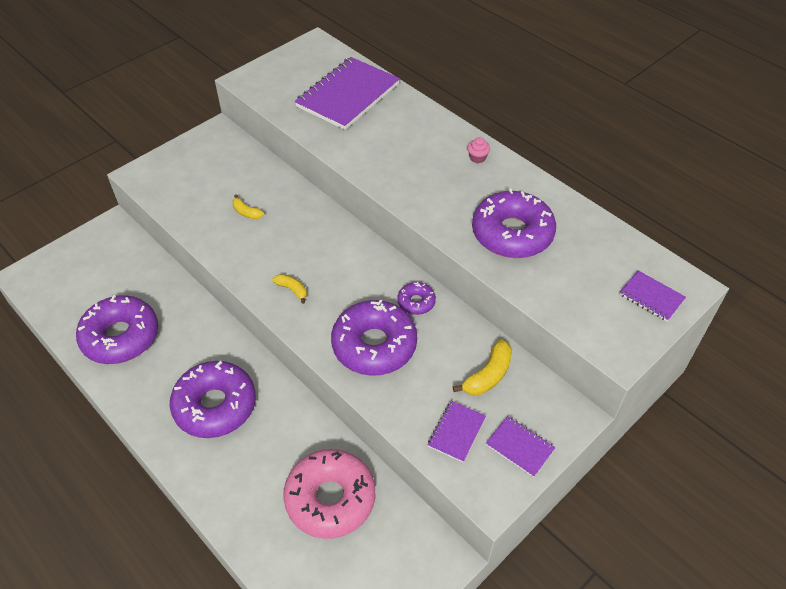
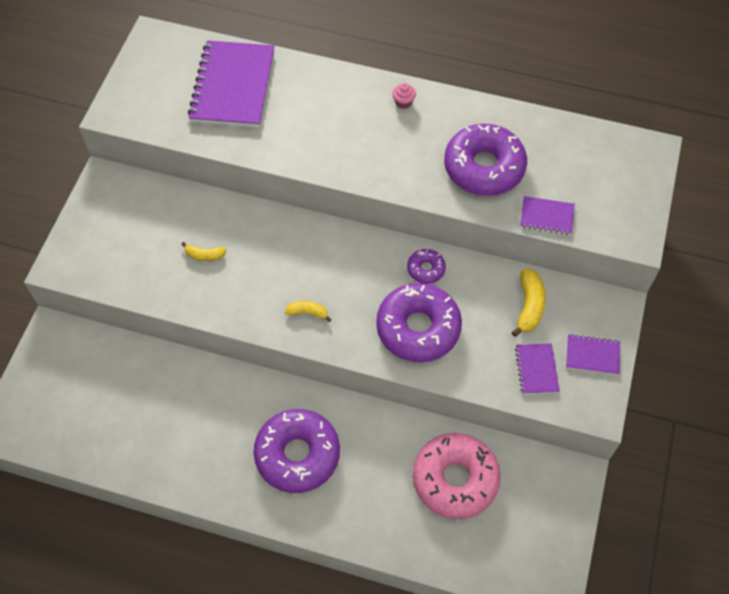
camera: 30 degrees left, 10 degrees up
purple donut [76,295,158,364] -> none
purple notebook [620,270,686,321] -> purple notebook moved to [520,196,575,235]

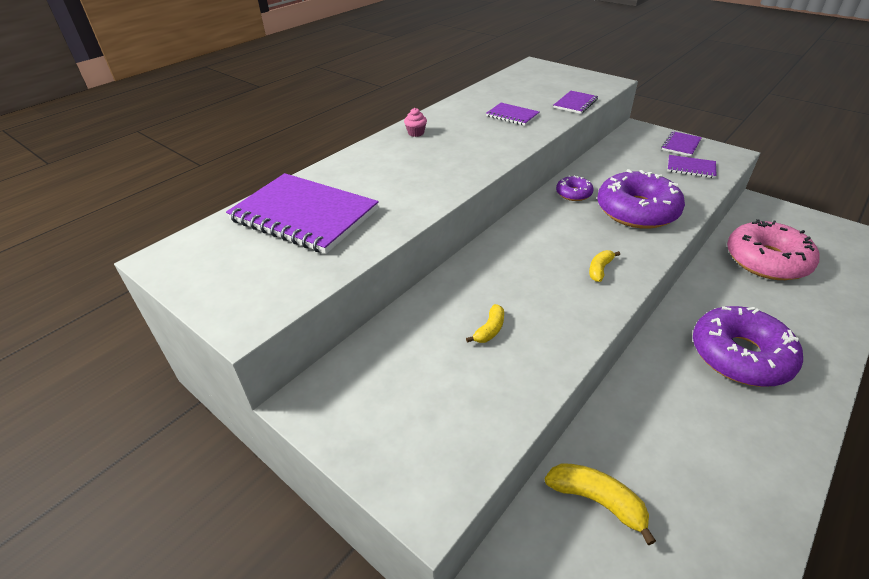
camera: 65 degrees left, 20 degrees down
purple donut [444,124,527,196] -> purple notebook [486,103,539,126]
yellow banana [512,269,546,337] -> yellow banana moved to [545,463,656,545]

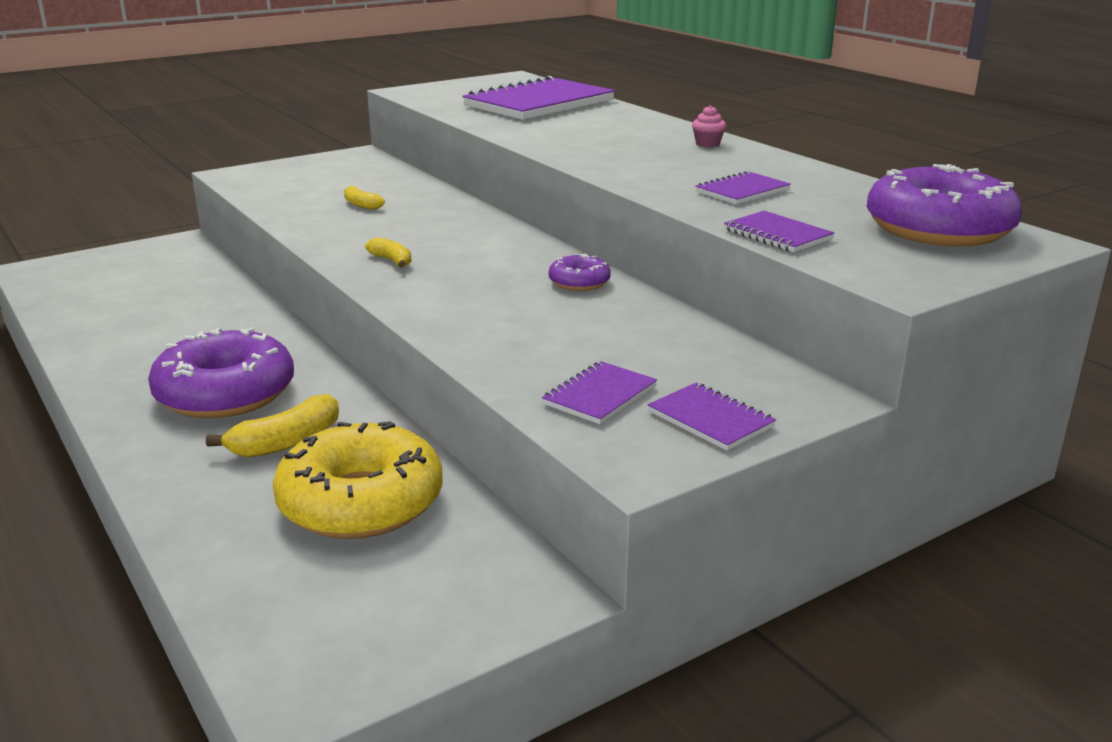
camera: 105 degrees right, 15 degrees down
yellow banana [545,463,656,545] -> yellow banana moved to [206,394,339,457]
purple donut [597,169,685,229] -> purple donut moved to [867,164,1022,246]
pink donut [727,219,819,280] -> yellow donut [273,421,442,539]

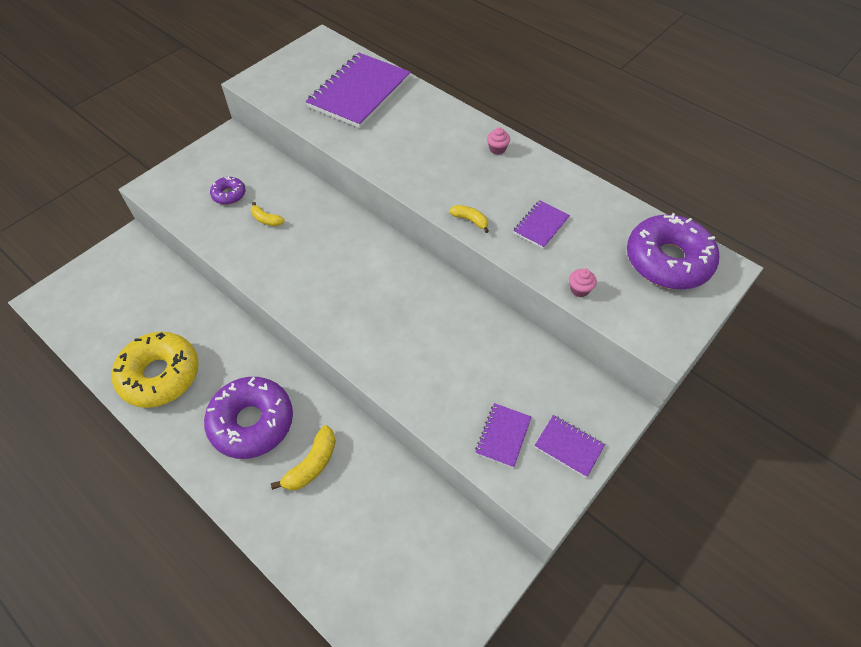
camera: 15 degrees left, 30 degrees up
yellow donut [273,421,442,539] -> yellow donut moved to [112,332,199,408]
yellow banana [365,237,411,267] -> yellow banana moved to [449,205,489,233]
purple donut [549,254,611,291] -> purple donut moved to [210,176,246,205]
purple notebook [724,211,834,252] -> pink cupcake [569,268,597,297]

